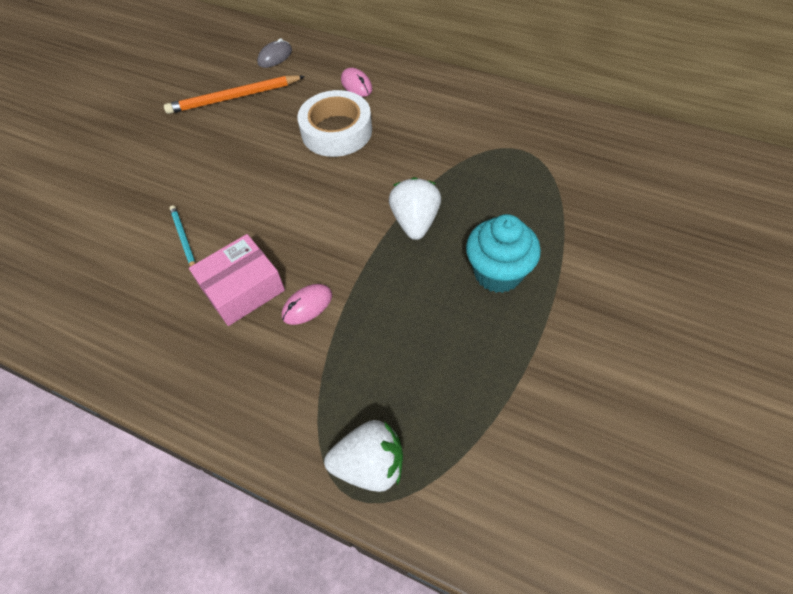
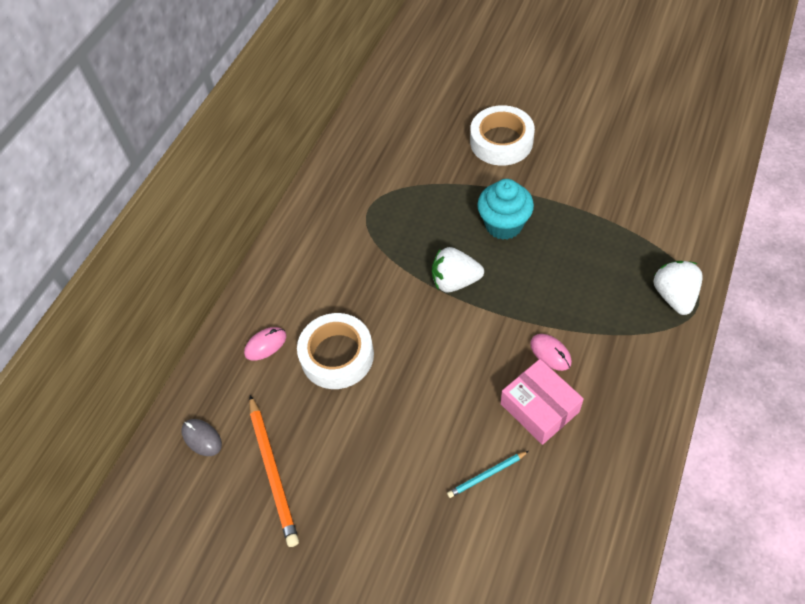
camera: 90 degrees left, 0 degrees up
none -> white tape [470,105,535,166]

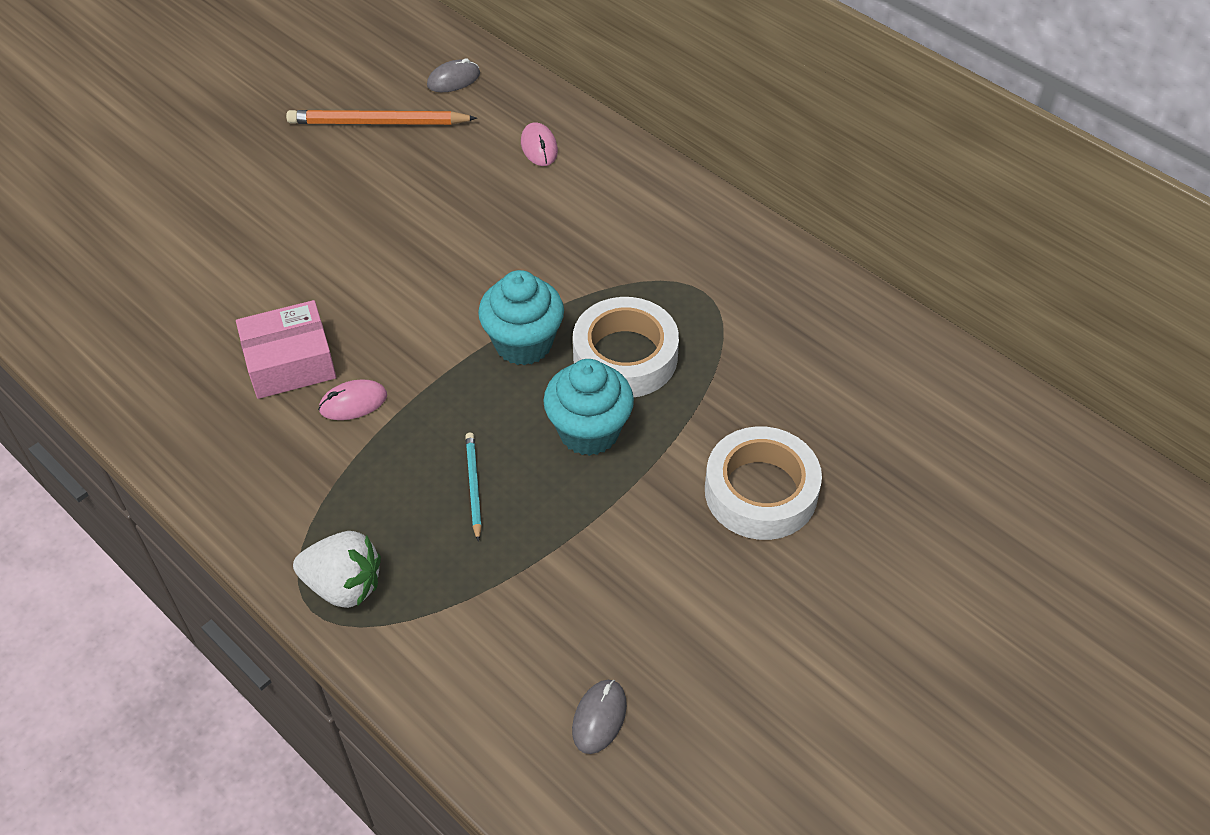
camera: 105 degrees right, 5 degrees down
white tape [297,313,374,389] -> white tape moved to [573,297,679,397]
white strawberry [432,247,484,293] -> turquoise cupcake [478,270,564,366]
turquoise pencil [447,451,529,498] -> turquoise pencil moved to [465,433,482,542]
none -> grey mouse [572,680,627,754]

